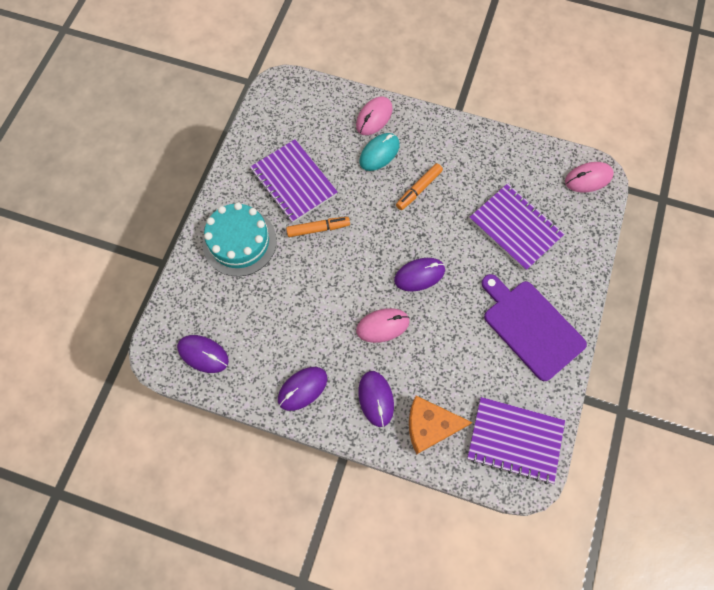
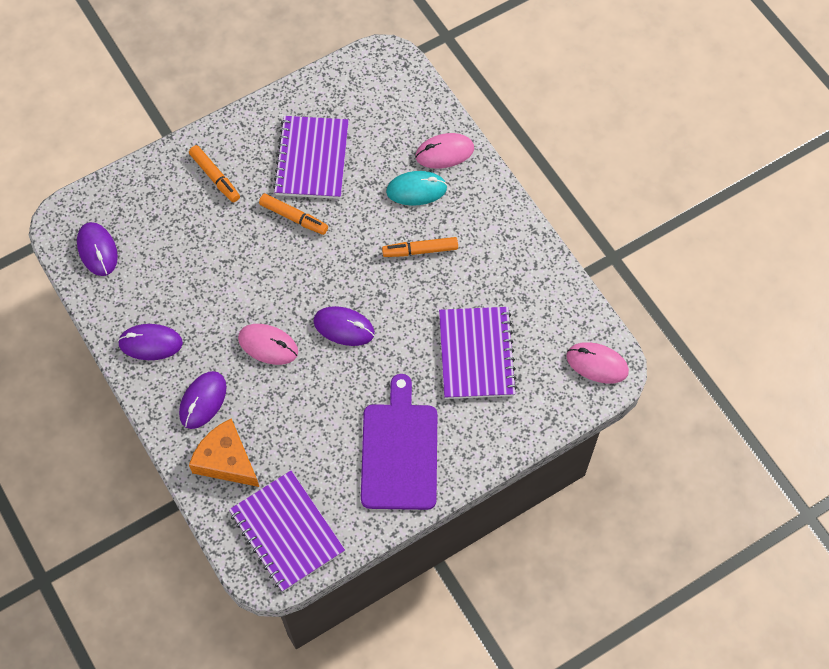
camera: 40 degrees right, 5 degrees down
turquoise cake [202,202,277,276] -> orange marker [189,145,240,202]

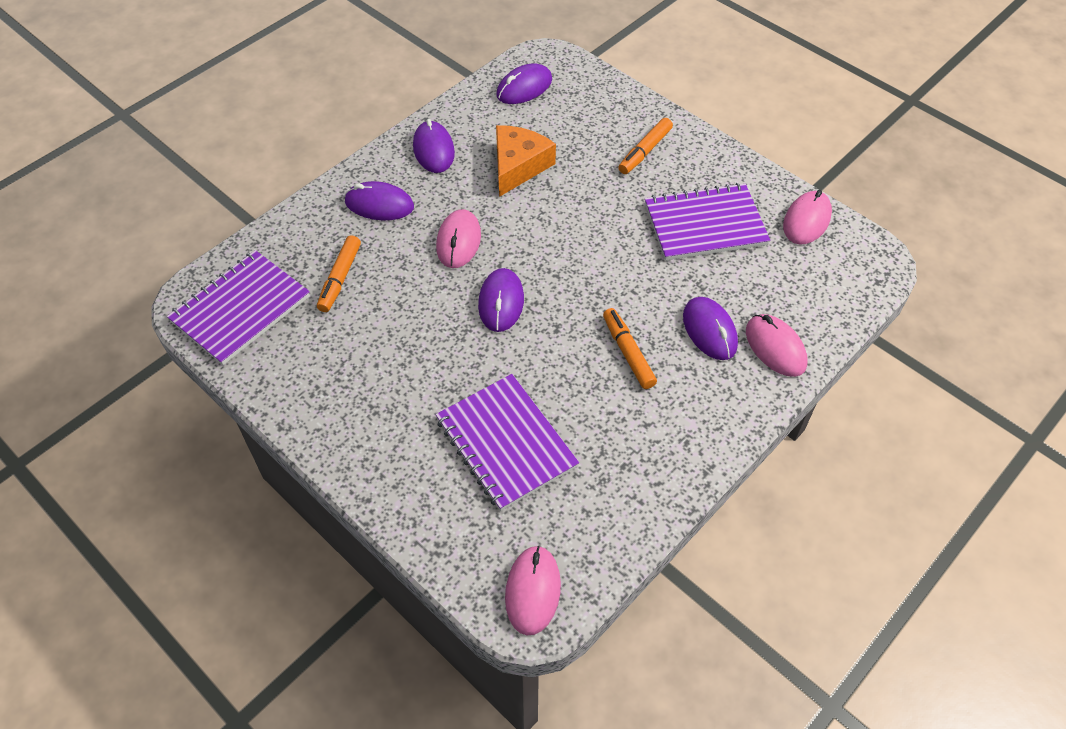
camera: 75 degrees right, 10 degrees down
orange cheese [189,418,259,487] -> orange cheese moved to [496,125,556,197]
orange marker [259,194,328,235] -> orange marker moved to [317,235,361,312]
purple cutting board [361,374,437,510] -> none
turquoise mouse [386,171,447,206] -> purple mouse [683,297,738,360]
purple notebook [439,307,517,399] -> purple notebook turned 75 degrees clockwise [436,374,579,511]
none -> pink mouse [783,190,832,244]

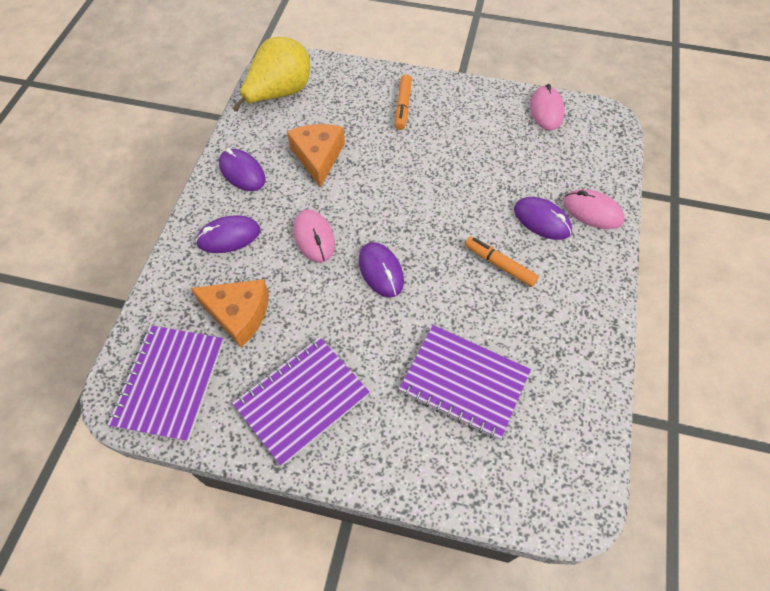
camera: 30 degrees left, 5 degrees up
orange marker [317,235,361,312] -> orange cheese [191,279,269,347]
purple mouse [496,63,552,104] -> yellow pear [233,37,310,112]
pink mouse [505,546,561,635] -> none
purple notebook [645,183,770,261] -> purple notebook moved to [232,337,370,466]

